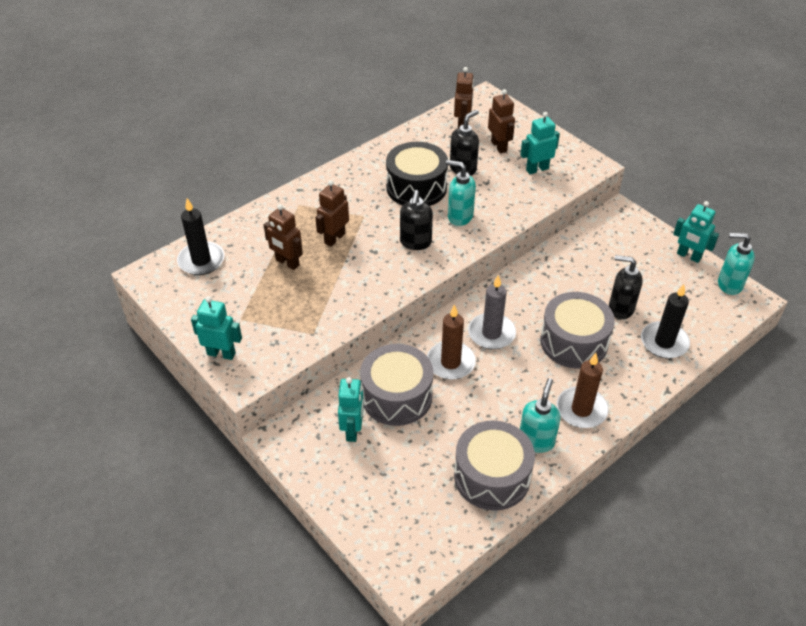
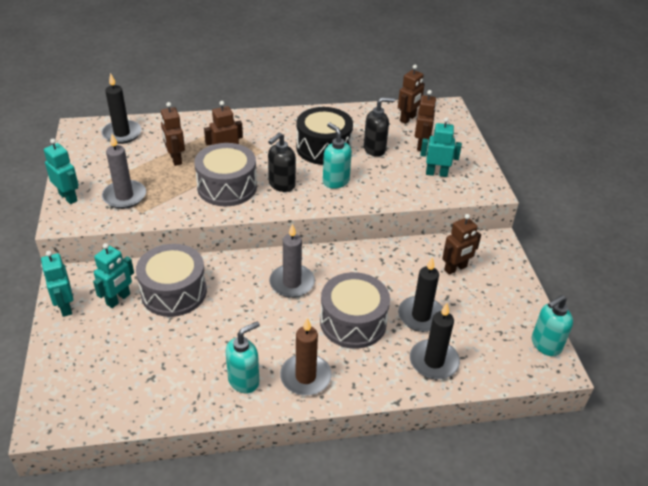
camera: 30 degrees right, 5 degrees down
brown candle [427,304,476,380] -> none
grey drum [454,420,535,511] -> grey drum moved to [194,143,257,206]
black soap dispenser [609,255,643,319] -> black candle [398,257,443,332]
turquoise robot [673,201,719,263] -> turquoise robot moved to [41,251,73,317]
turquoise soap dispenser [718,233,755,295] -> turquoise soap dispenser turned 75 degrees counterclockwise [532,295,573,356]
none -> grey candle [102,134,146,209]
none -> brown robot [442,214,481,275]

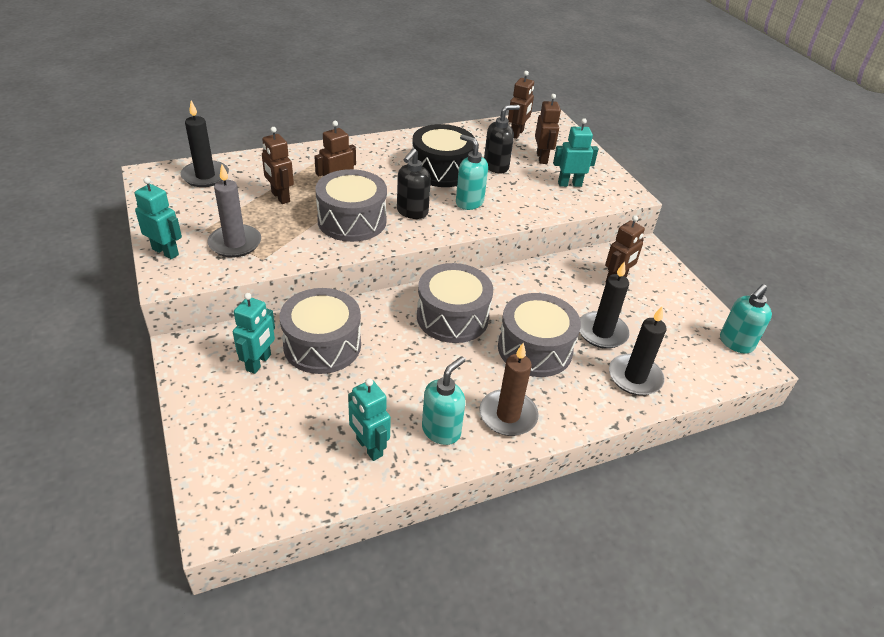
camera: 15 degrees left, 0 degrees up
turquoise robot [41,251,73,317] -> turquoise robot moved to [348,378,391,461]
grey candle [269,224,315,298] -> grey drum [417,263,493,343]

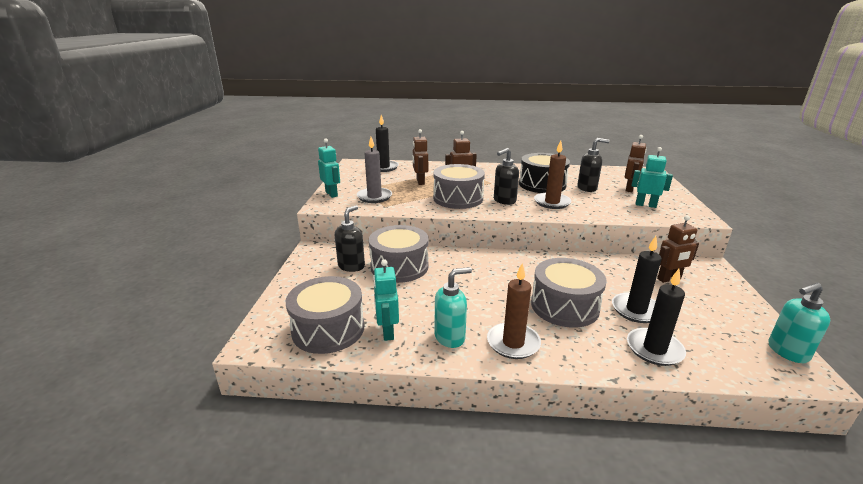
camera: 30 degrees right, 15 degrees down
turquoise robot [233,293,275,374] -> black soap dispenser [335,205,365,272]
grey drum [417,263,493,343] -> grey drum moved to [286,276,364,354]
turquoise soap dispenser [456,134,488,210] -> brown candle [534,140,571,209]
brown robot [508,71,534,139] -> none

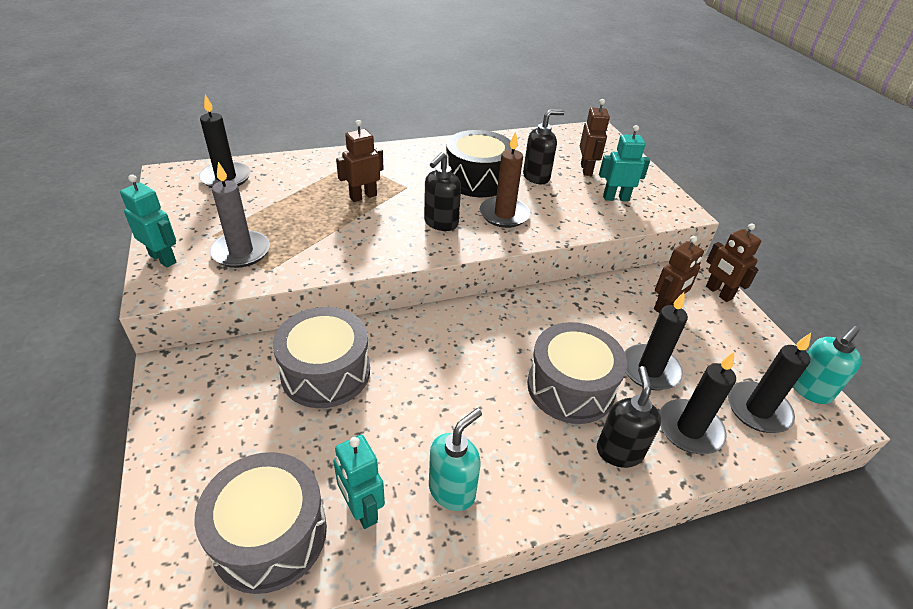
camera: 25 degrees left, 15 degrees up
black soap dispenser [335,205,365,272] -> black soap dispenser moved to [597,366,661,468]
brown robot [413,129,428,185] -> brown robot moved to [706,223,761,302]
grey drum [433,164,485,209] -> none
brown candle [487,263,541,359] -> none
none -> black candle [728,333,811,433]

